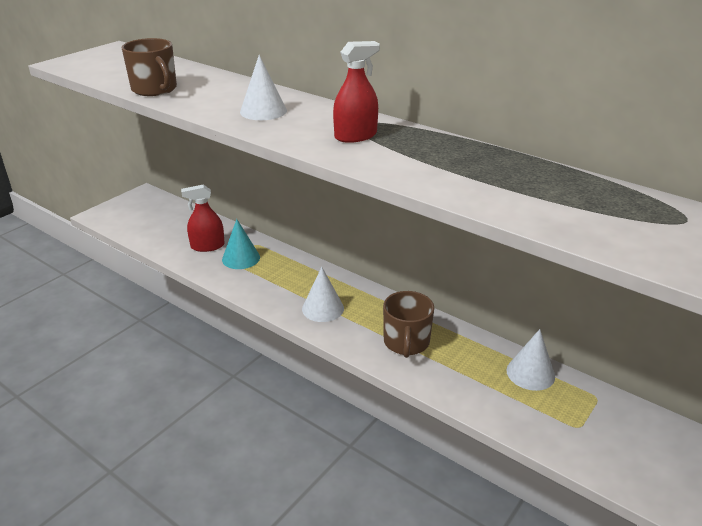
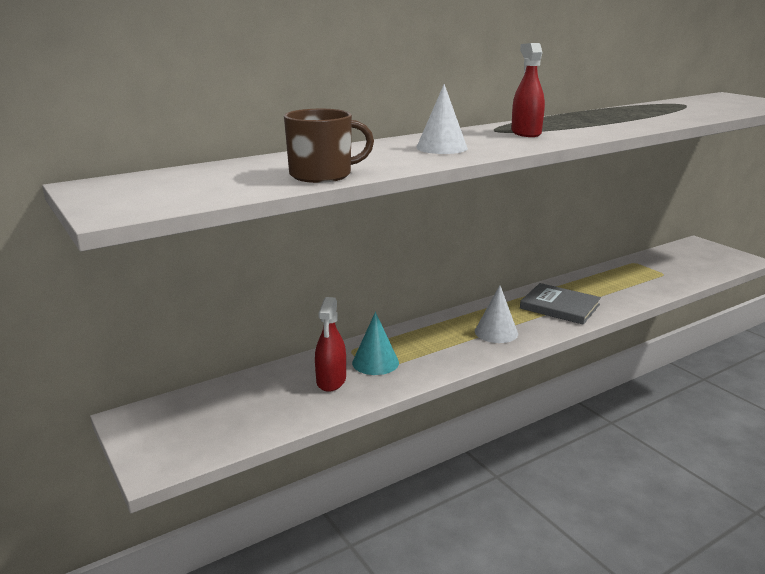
camera: 70 degrees left, 10 degrees down
brown mug [383,291,434,358] -> grey book [520,283,601,325]
white cone [506,329,555,391] -> none

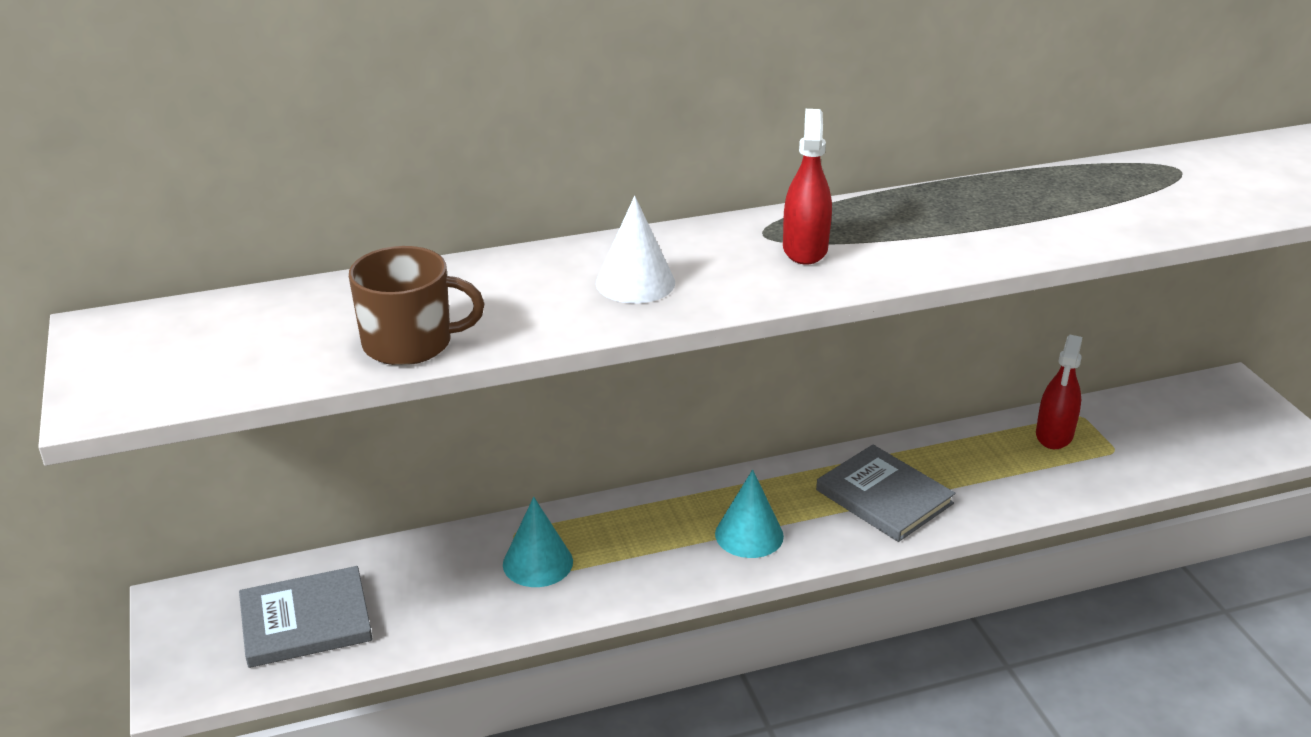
camera: 15 degrees right, 10 degrees up
red spray bottle [315,297,346,392] -> red spray bottle moved to [1036,335,1082,449]
white cone [475,285,518,343] -> turquoise cone [715,469,784,558]
none -> grey book [239,566,373,668]

